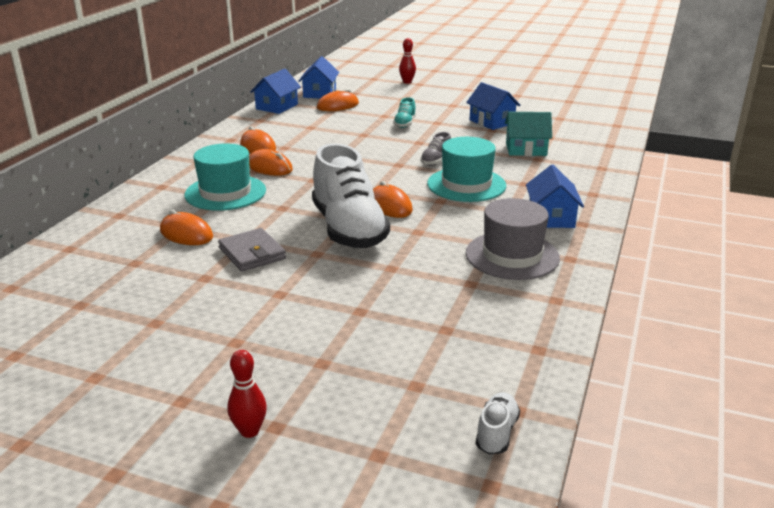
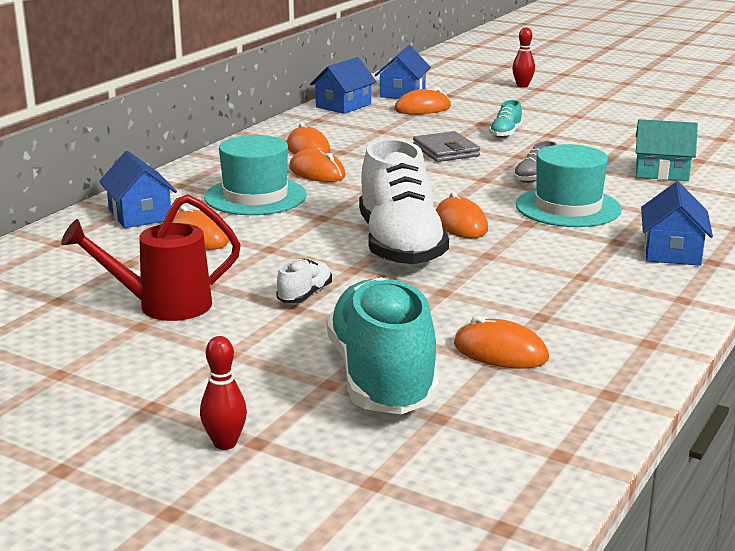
camera: 10 degrees right, 5 degrees down
grey wallet [218,228,286,272] -> grey wallet moved to [413,131,480,162]
blue house [466,82,521,130] -> blue house moved to [99,151,177,228]
grey hat [466,198,560,280] -> none
white shoe [476,392,520,454] -> white shoe moved to [276,259,332,303]
none -> red watering can [61,194,241,321]
none -> turquoise shoe [327,277,439,414]
none -> orange mouse [454,316,549,369]

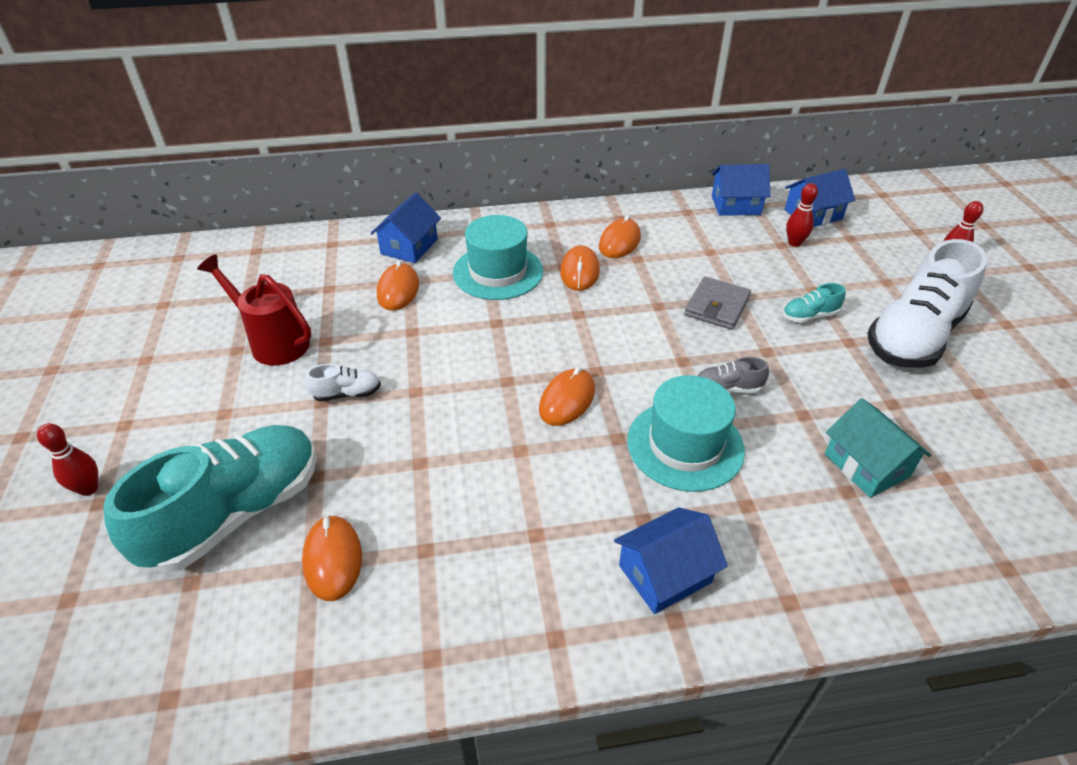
camera: 50 degrees right, 20 degrees up
white shoe [359,138,449,267] -> white shoe moved to [867,239,987,368]
orange mouse [394,87,451,114] -> red bowling pin [786,183,818,247]

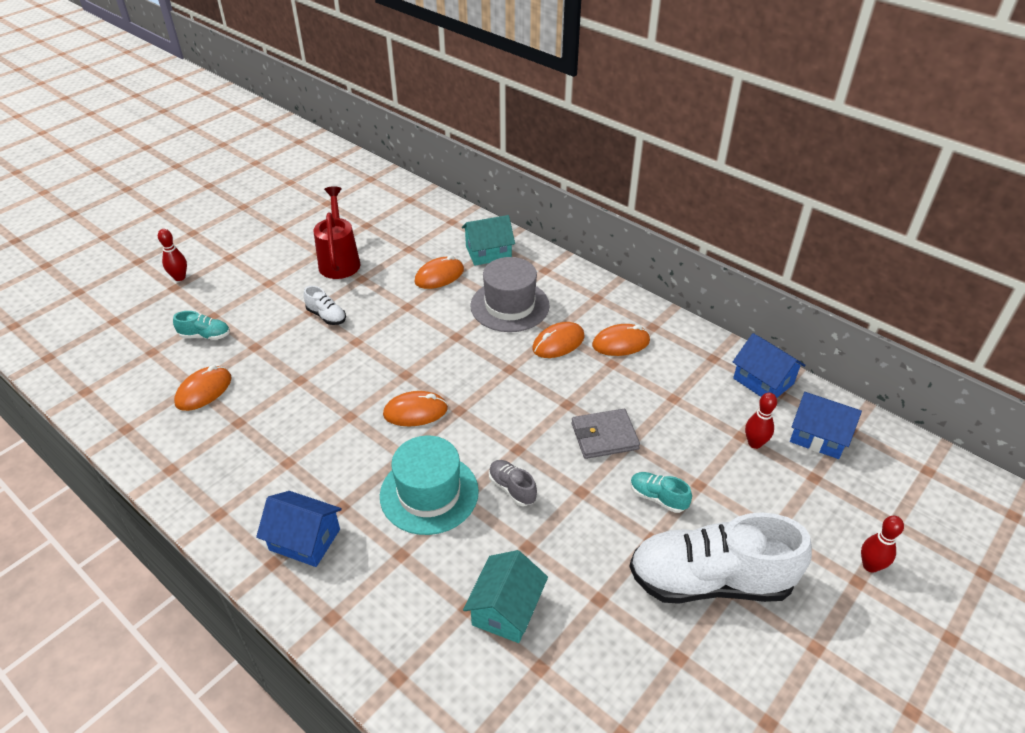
camera: 50 degrees right, 0 degrees up
turquoise shoe [103,425,317,572] -> turquoise shoe [173,311,230,340], size x0.41
blue house [371,193,441,263] -> turquoise house [462,215,515,266]
turquoise hat [453,215,543,300] -> grey hat [470,257,550,332]

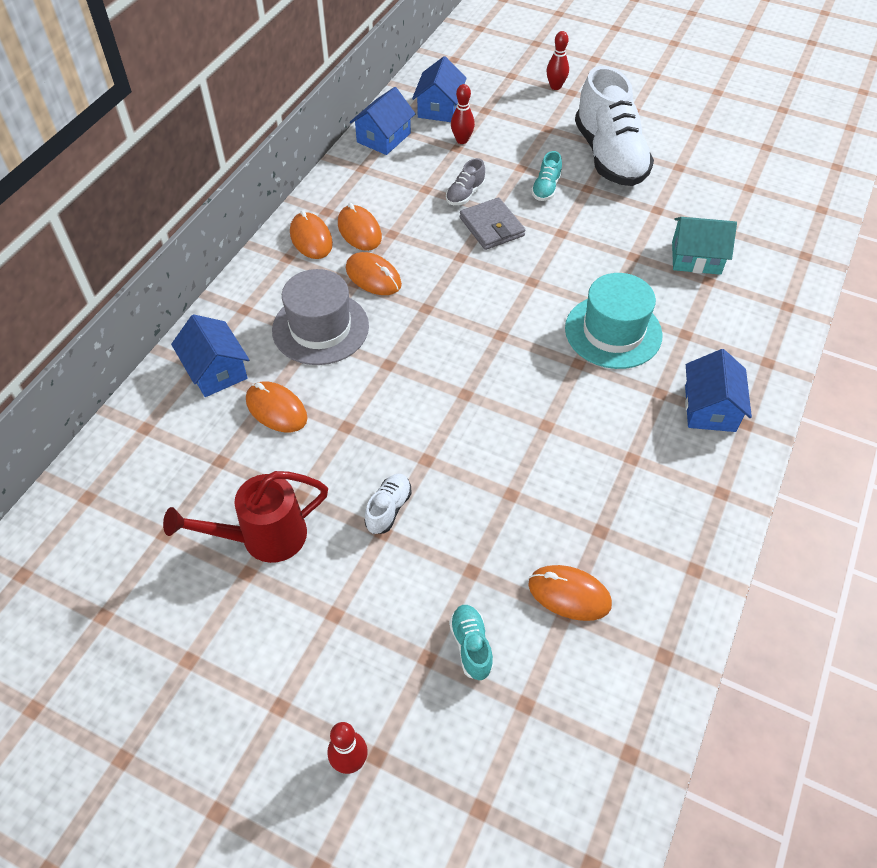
camera: 105 degrees left, 10 degrees up
orange mouse [383,391,448,426] -> orange mouse moved to [290,210,333,259]
turquoise house [462,215,515,266] -> blue house [171,314,249,397]
grey shoe [489,460,537,506] -> grey shoe moved to [446,158,485,205]

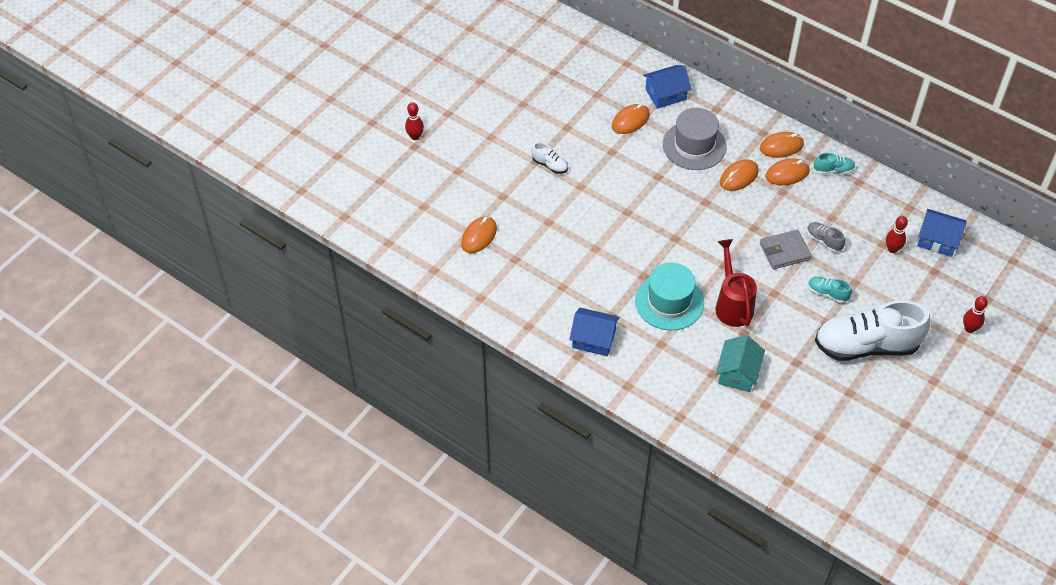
camera: 100 degrees right, 0 degrees up
red watering can [163,471,328,563] -> red watering can moved to [715,239,757,327]
blue house [350,87,415,155] -> none
turquoise shoe [449,605,493,680] -> turquoise shoe moved to [814,153,855,174]

